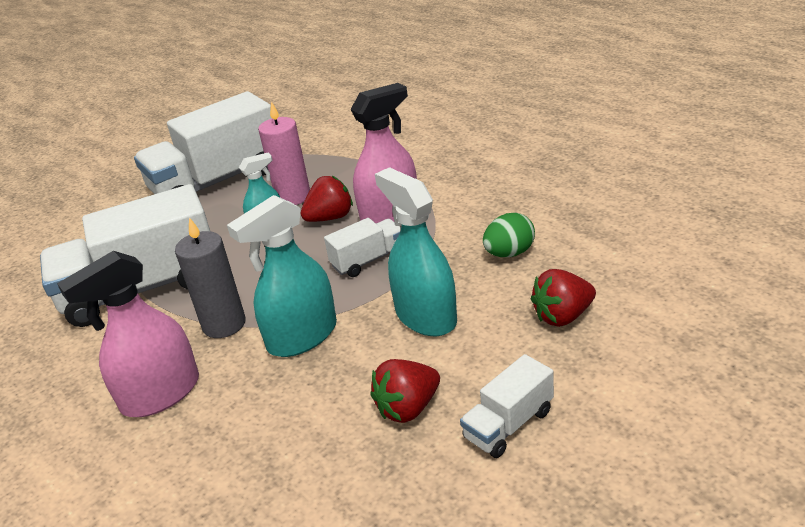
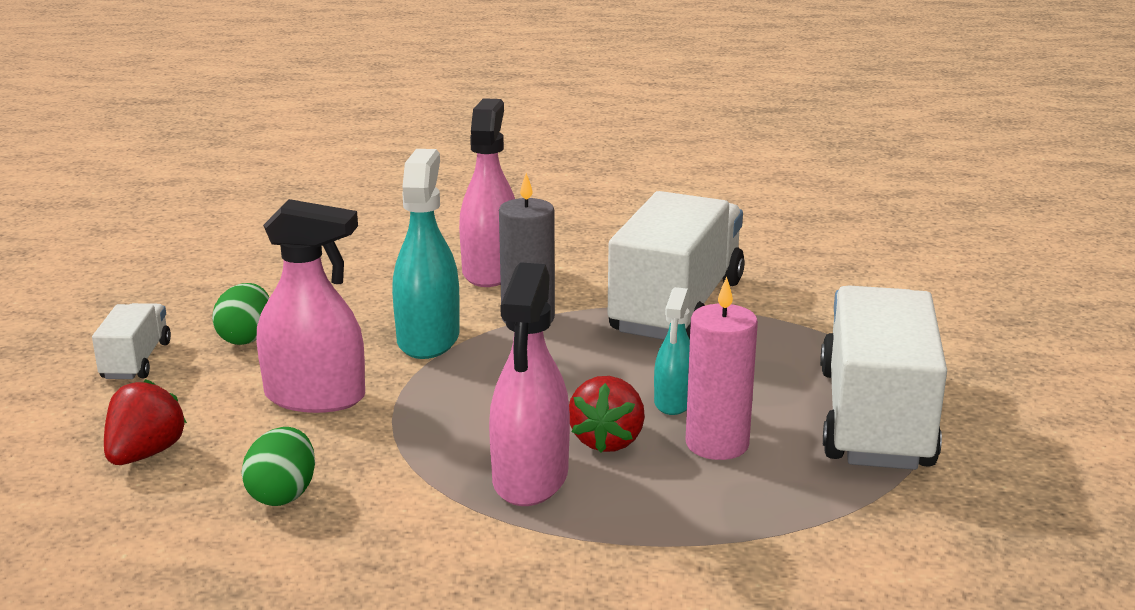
camera: 130 degrees right, 10 degrees down
white truck [324,218,401,277] -> none
red strawberry [370,359,440,423] -> green egg [212,283,270,345]
turquoise spray bottle [375,167,457,336] -> pink spray bottle [257,199,365,413]

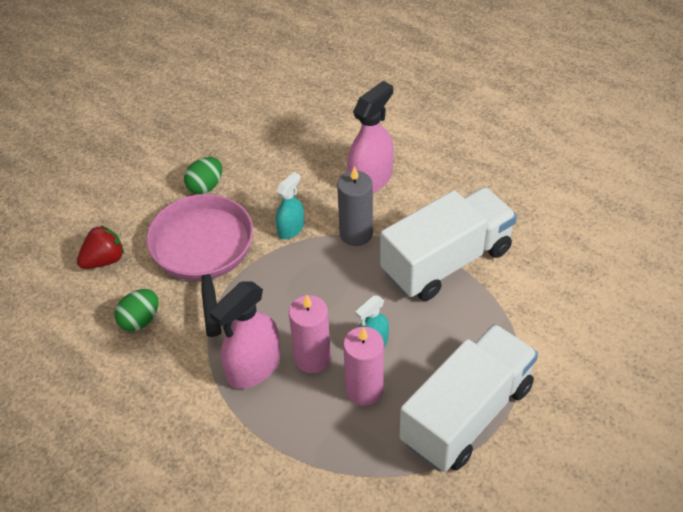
camera: 35 degrees right, 25 degrees up
white truck [92,303,171,379] -> none
pink spray bottle [257,199,365,413] -> pink pan [147,194,253,337]
turquoise spray bottle [392,149,460,359] -> turquoise spray bottle [275,172,304,239], size x0.59
red strawberry [569,376,645,453] -> pink candle [289,294,331,373]

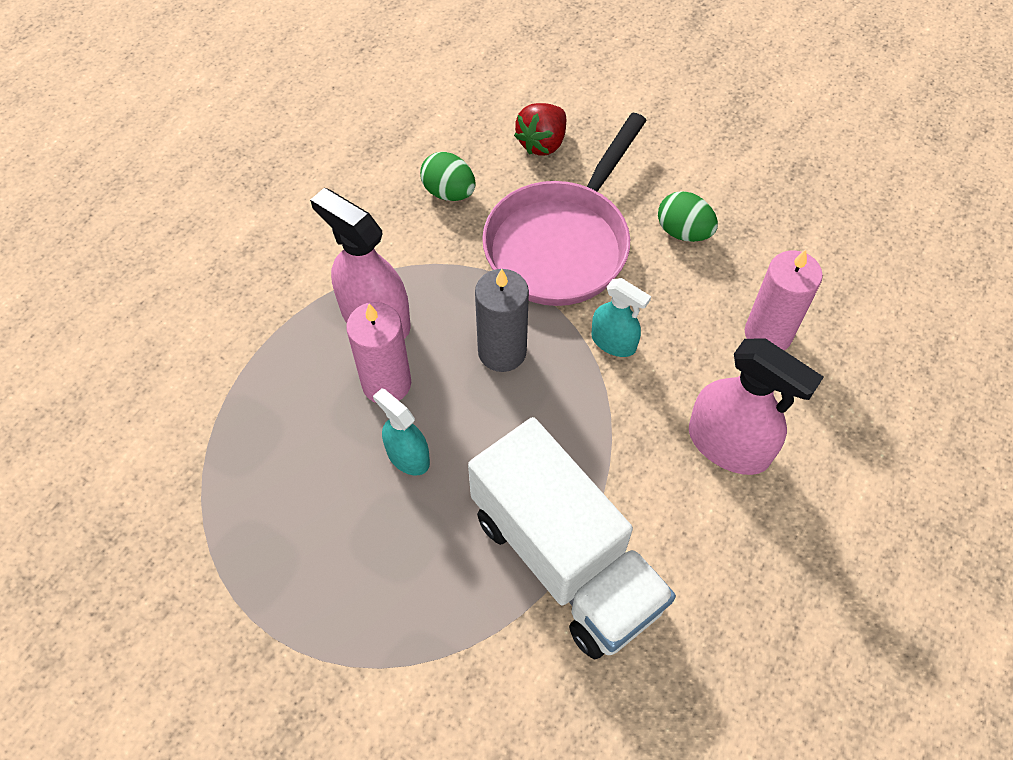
camera: 85 degrees right, 10 degrees up
red strawberry [77,225,124,269] -> red strawberry turned 75 degrees clockwise [514,103,566,155]
pink pan [147,194,253,337] -> pink pan turned 135 degrees clockwise [482,113,647,306]
grey candle [337,166,373,246] -> grey candle moved to [475,269,529,372]
pink candle [343,327,384,406] -> pink candle moved to [745,250,823,350]
white truck [400,324,538,472] -> none

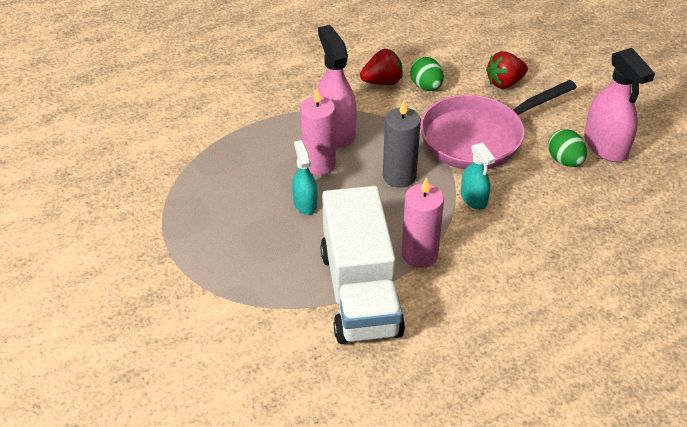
camera: 30 degrees right, 15 degrees down
pink spray bottle [689,338,823,475] -> pink spray bottle moved to [584,48,655,162]
pink candle [745,250,823,350] -> pink candle moved to [402,178,444,268]
none -> red strawberry [360,49,402,85]

